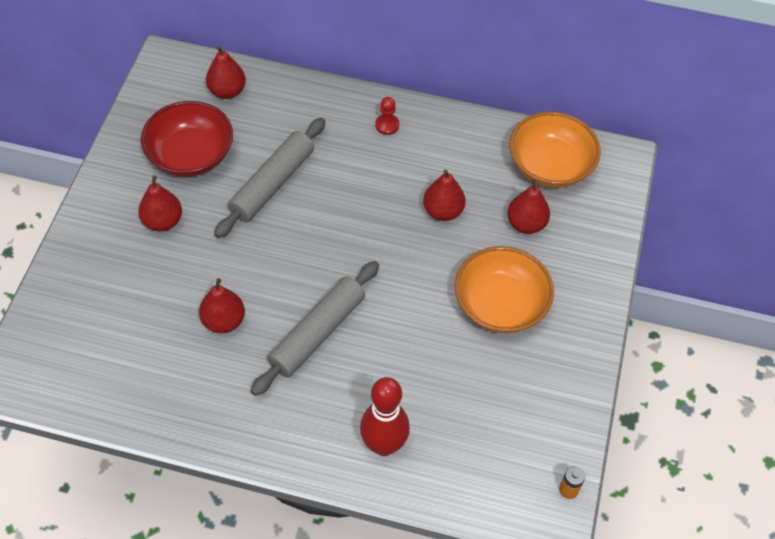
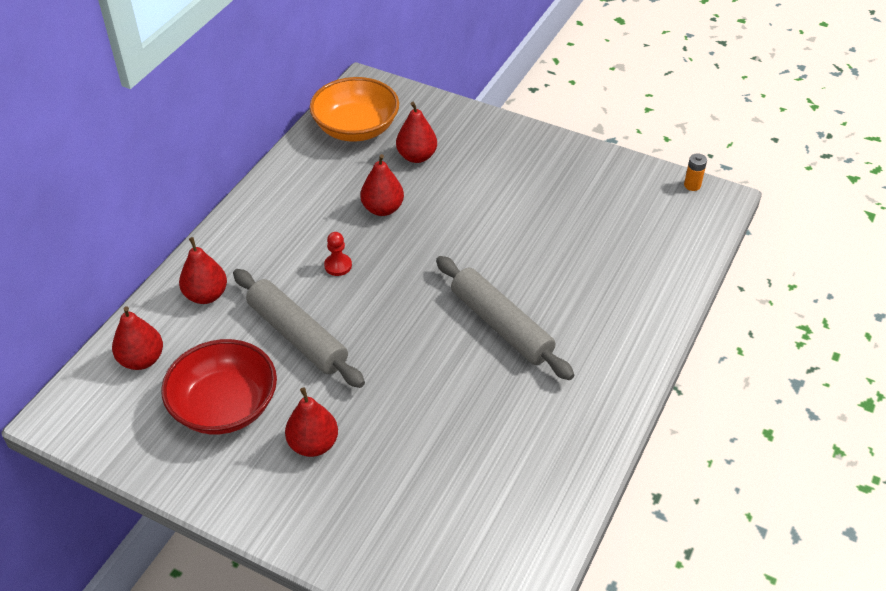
camera: 75 degrees left, 10 degrees down
red pear [199,278,245,333] -> red pear moved to [179,237,227,304]
red bowling pin [360,377,410,456] -> none
red pawn [375,97,399,135] -> red pawn moved to [324,232,352,276]
orange bowl [455,246,554,333] -> none

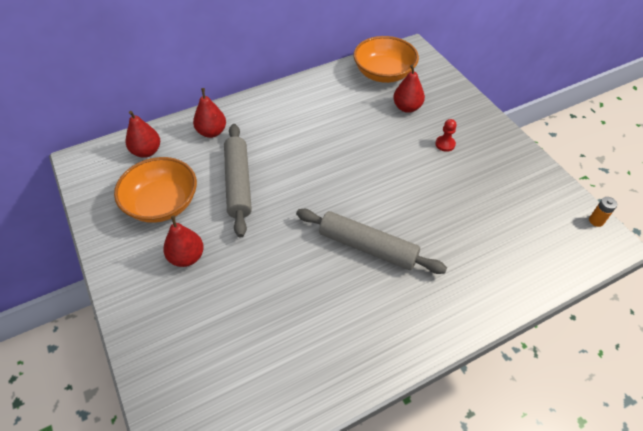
camera: 35 degrees right, 5 degrees up
red bowl [161,339,277,434] -> orange bowl [114,157,197,223]
red pawn [324,232,352,276] -> red pawn moved to [435,119,457,152]
red pear [360,154,404,216] -> none
grey rolling pin [436,256,574,380] -> grey rolling pin turned 60 degrees counterclockwise [296,209,447,274]

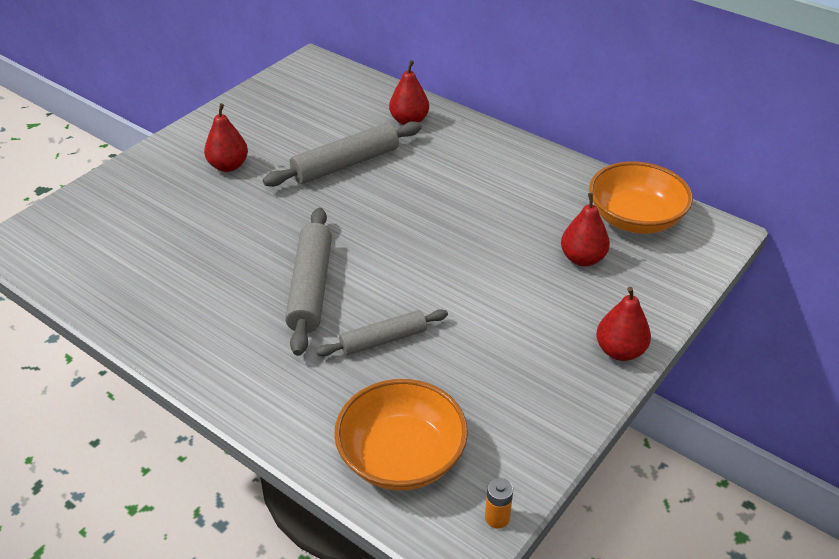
camera: 65 degrees right, 10 degrees down
orange bowl [114,157,197,223] -> orange bowl moved to [334,379,468,491]
red pear [126,111,160,158] -> red pear moved to [596,287,651,361]
red pawn [435,119,457,152] -> none
none -> grey rolling pin [316,309,448,356]

